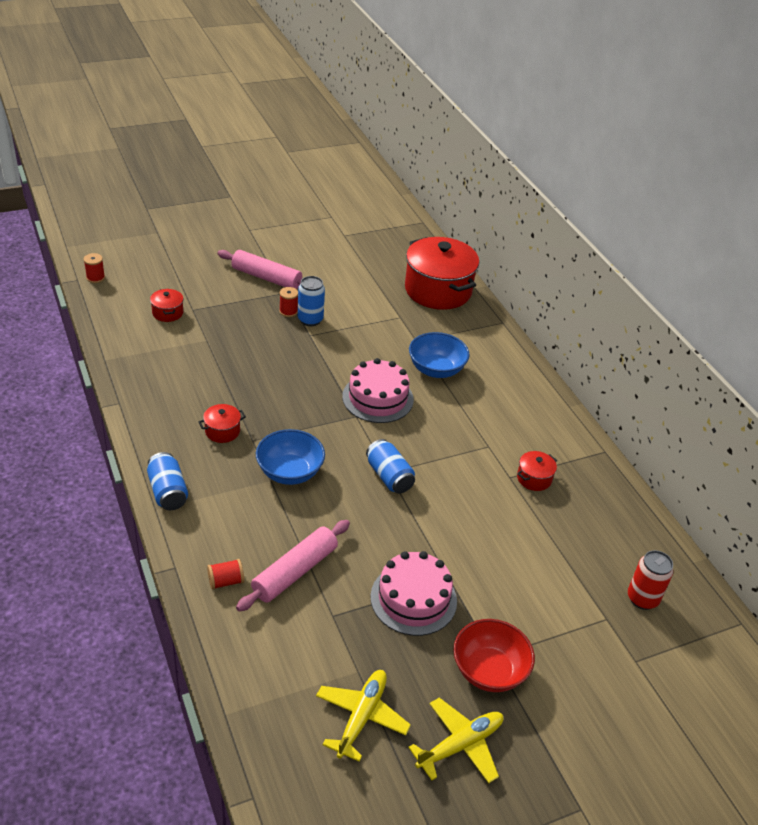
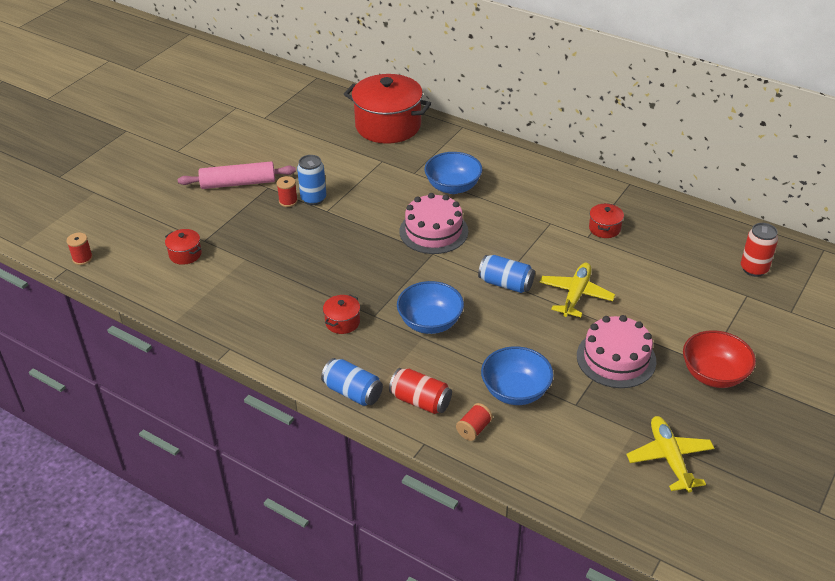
camera: 30 degrees left, 0 degrees up
pink rolling pin [236,520,350,612] -> blue bowl [481,346,554,405]
yellow plane [408,698,503,783] -> yellow plane moved to [540,263,615,317]
none -> red can [389,368,452,414]

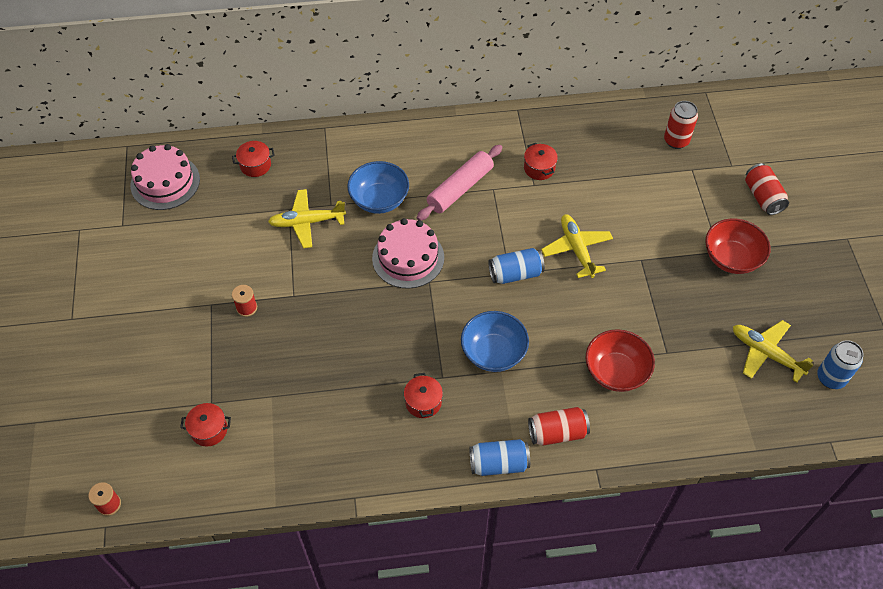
camera: 40 degrees left, 15 degrees up
pink rolling pin [178,161,296,189] -> pink rolling pin moved to [417,145,502,220]
blue can [297,155,326,205] -> blue can moved to [817,340,863,389]
red pot [344,74,432,144] -> red pot [232,141,275,177], size x0.43
red spool [456,403,493,441] -> none
blue bowl [481,346,554,405] -> red bowl [586,329,655,392]
pink cake [577,315,656,388] -> pink cake moved to [130,144,200,210]
none -> yellow plane [268,189,346,248]
none -> red can [745,163,789,215]

